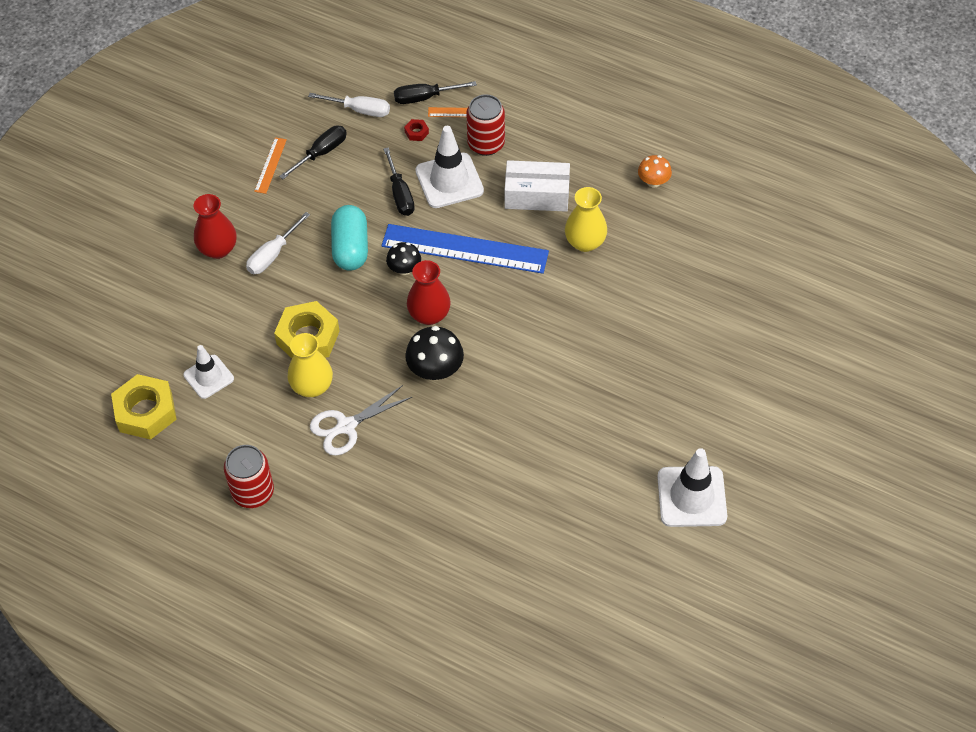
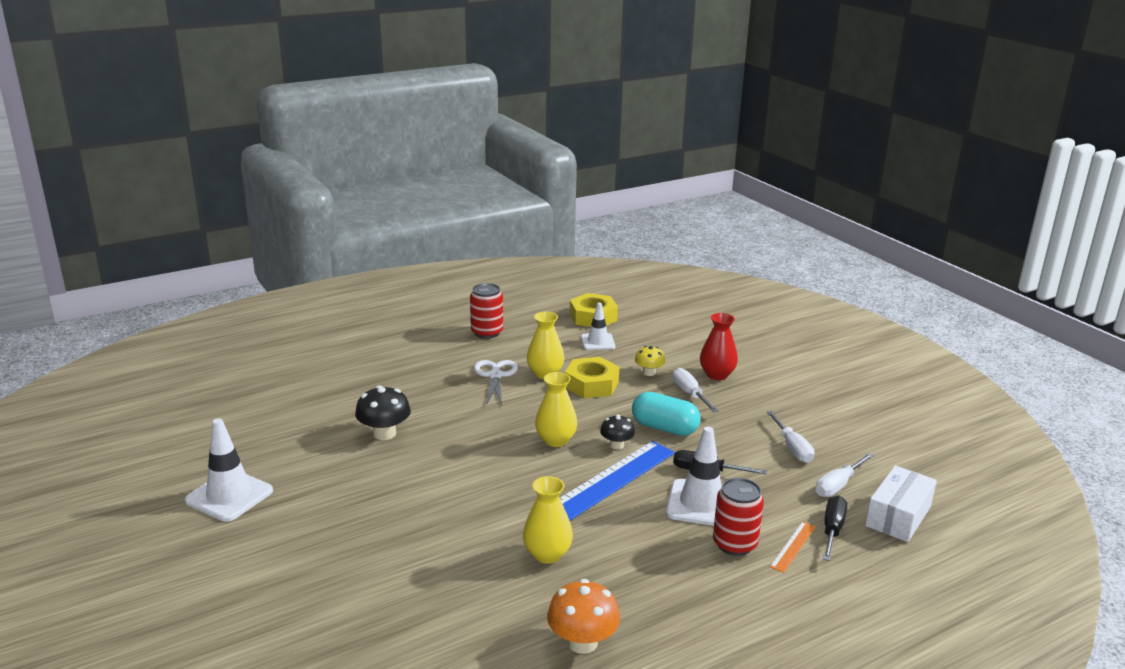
camera: 120 degrees right, 30 degrees down
orange ruler [254,137,287,194] -> none
black screwdriver [279,126,347,179] -> white screwdriver [767,411,814,463]
red nut [404,119,429,141] -> none
black mushroom [405,326,464,380] -> black mushroom moved to [355,385,411,440]
red vase [407,260,451,325] -> yellow vase [535,372,578,447]
white box [505,160,570,212] -> white box moved to [865,465,937,542]
orange mushroom [638,155,672,187] -> orange mushroom [547,579,620,654], size x1.59
none -> yellow mushroom [635,346,665,376]

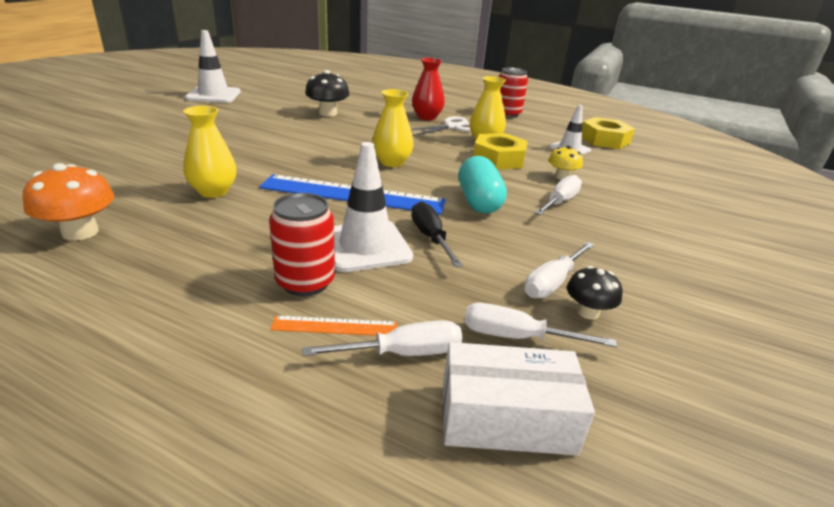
camera: 55 degrees right, 5 degrees up
black mushroom [600,415,635,449] -> black mushroom moved to [567,266,623,319]
red vase [700,313,738,380] -> red vase moved to [412,58,445,120]
black screwdriver [823,496,847,561] -> white screwdriver [302,320,463,356]

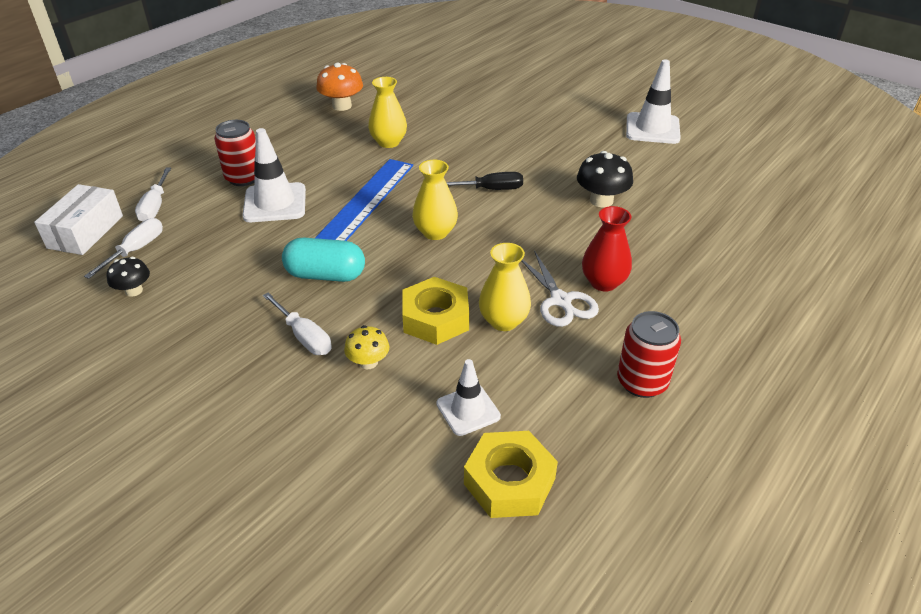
camera: 105 degrees right, 10 degrees up
orange ruler [270,316,397,336] -> none
black screwdriver [411,201,463,267] -> black screwdriver moved to [446,172,523,190]
white screwdriver [524,242,594,299] -> none

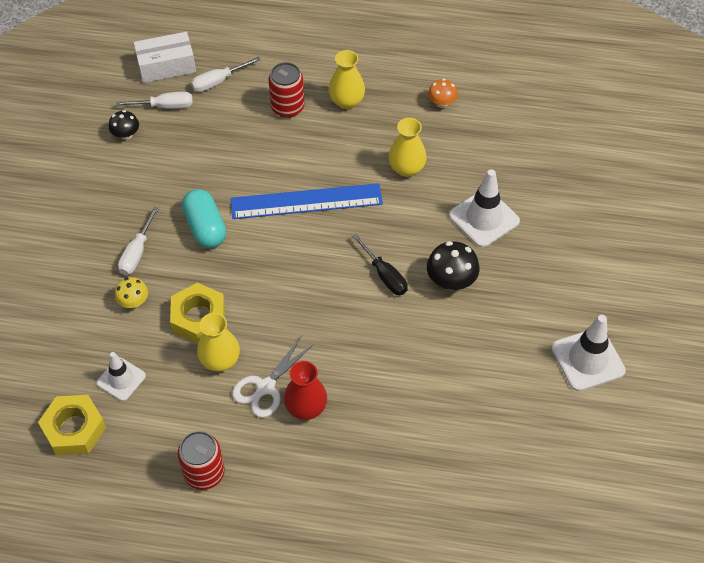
camera: 60 degrees right, 15 degrees up
white traffic cone [242,128,306,222] -> white traffic cone moved to [449,169,520,247]
orange mushroom [316,63,363,111] -> orange mushroom [428,79,458,108], size x0.63
yellow vase [412,160,458,240] -> yellow vase moved to [329,50,365,109]
black mushroom [577,151,633,208] -> black mushroom moved to [427,241,480,290]

